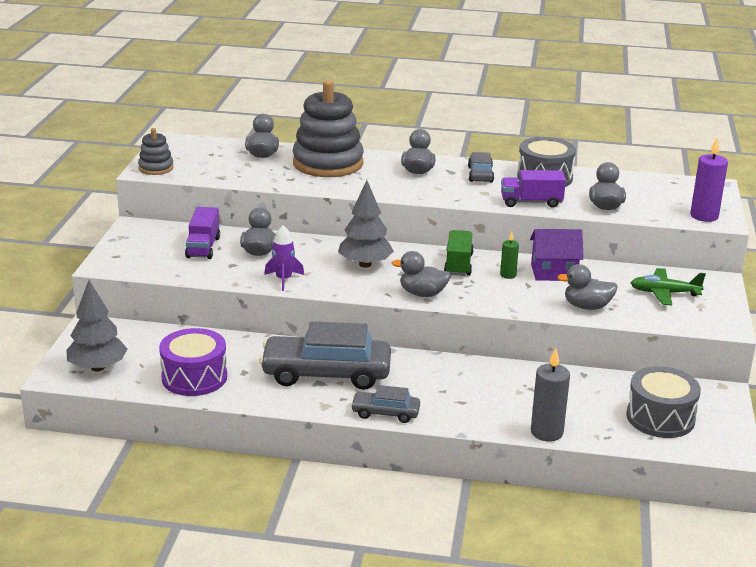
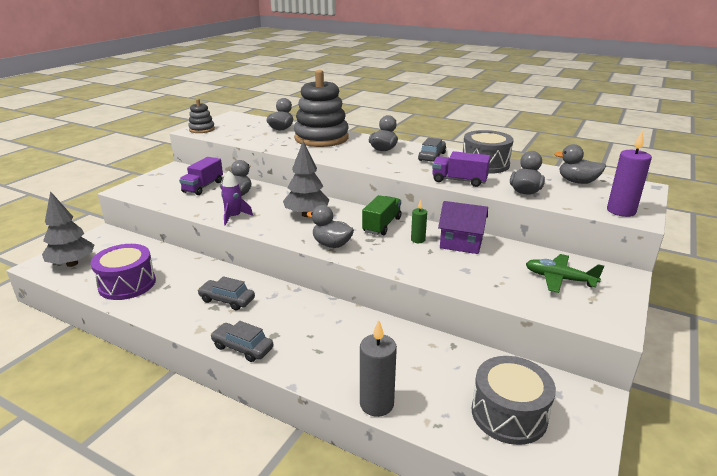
camera: 20 degrees right, 0 degrees up
grey car [259,321,391,390] -> grey car [197,276,255,310], size x0.50
grey duck [557,264,618,310] -> grey duck moved to [554,144,606,184]

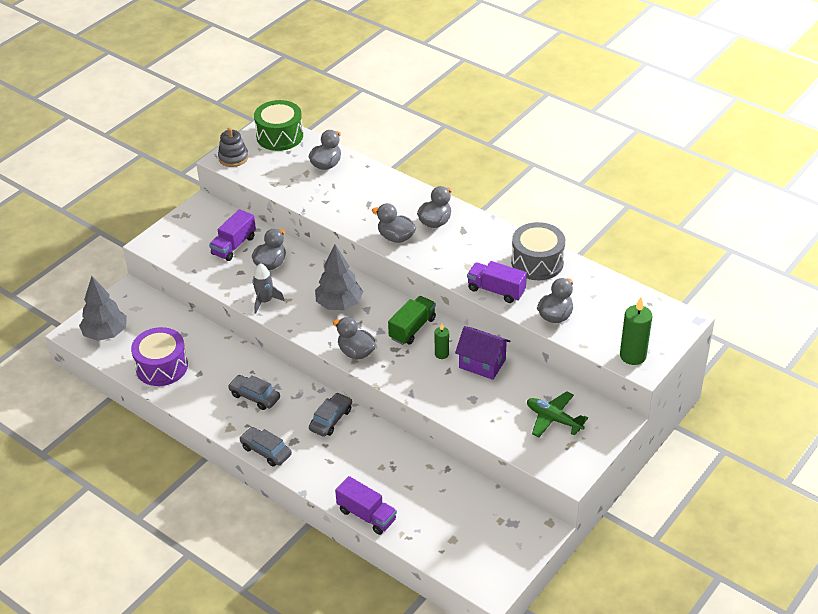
camera: 10 degrees right, 15 degrees up
purple rocket [221,171,253,226] -> grey rocket [252,263,284,314]
grey stacking toy [294,70,349,147] -> none
grey candle [360,320,397,417] -> purple truck [335,476,397,535]
grey car [418,138,446,162] -> grey car moved to [309,392,352,437]
grey drum [472,356,556,445] -> none
grey duck [554,144,606,184] -> grey duck moved to [372,203,416,243]
purple candle [607,130,652,217] -> green candle [620,298,652,365]
none -> green drum [254,100,303,151]

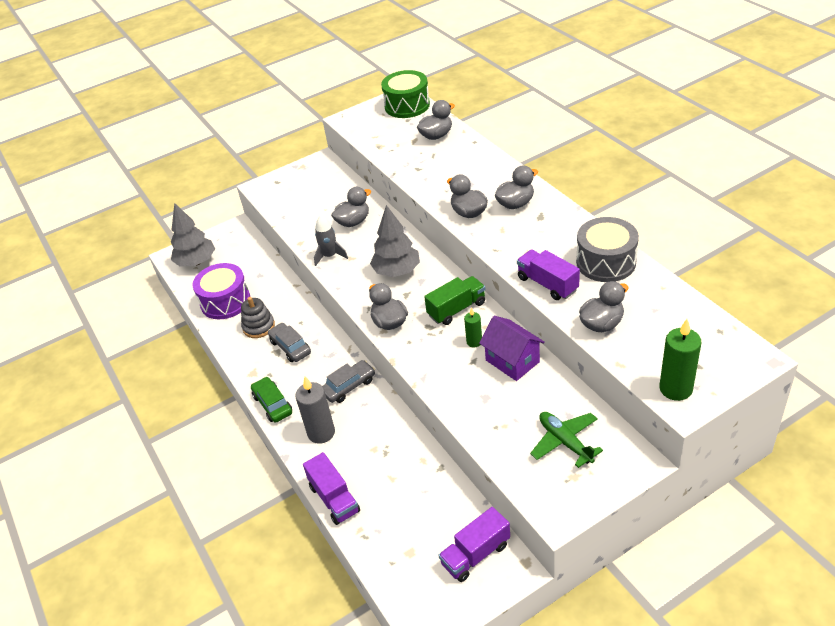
camera: 25 degrees right, 0 degrees up
purple truck [209,209,256,261] -> purple truck moved to [439,507,510,582]
grey stacking toy [218,128,248,167] -> grey stacking toy moved to [241,297,275,338]
grey car [239,427,292,466] -> green car [251,377,292,423]
none -> grey candle [295,377,335,444]

